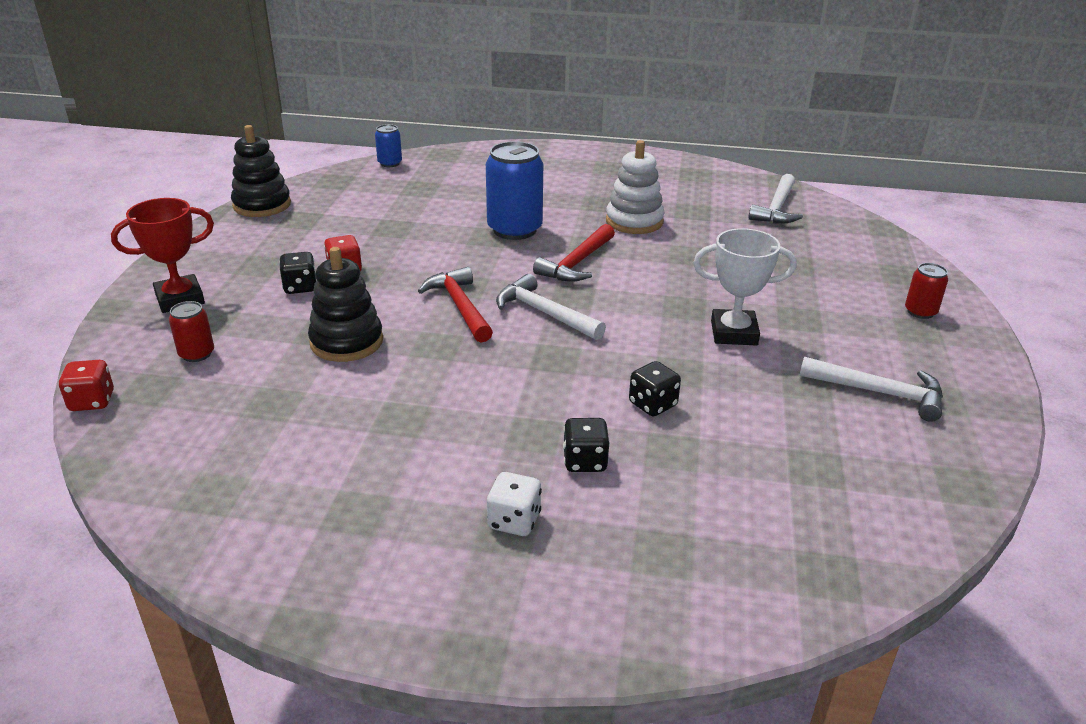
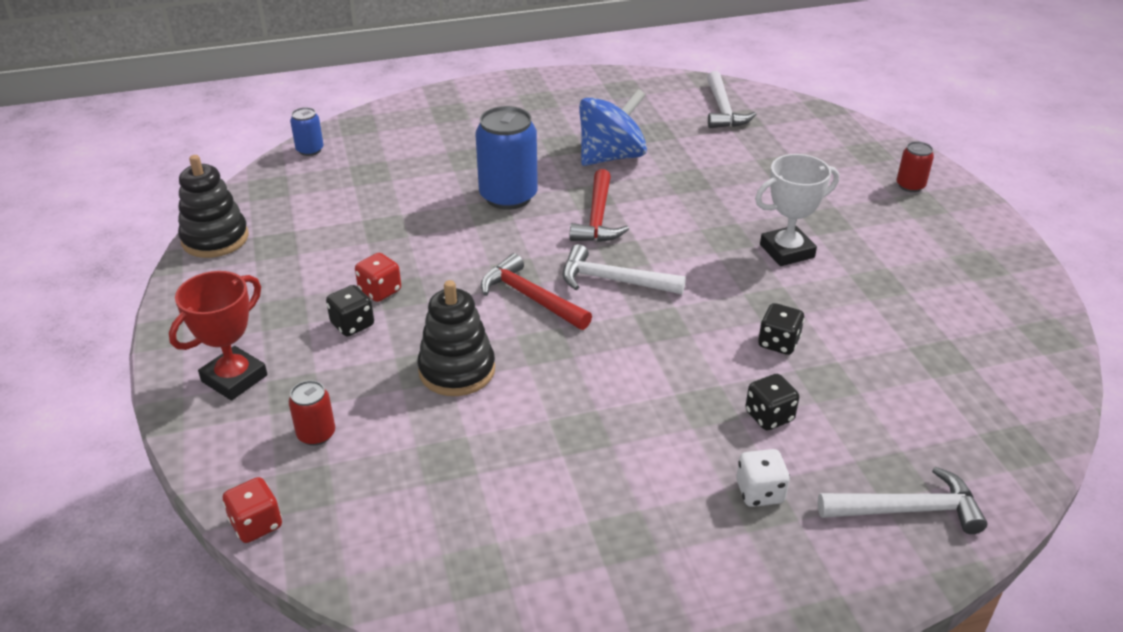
camera: 25 degrees left, 5 degrees up
white stacking toy [606,140,665,234] -> blue spinning top [579,89,647,166]
white hammer [800,357,943,422] -> white hammer moved to [818,467,987,534]

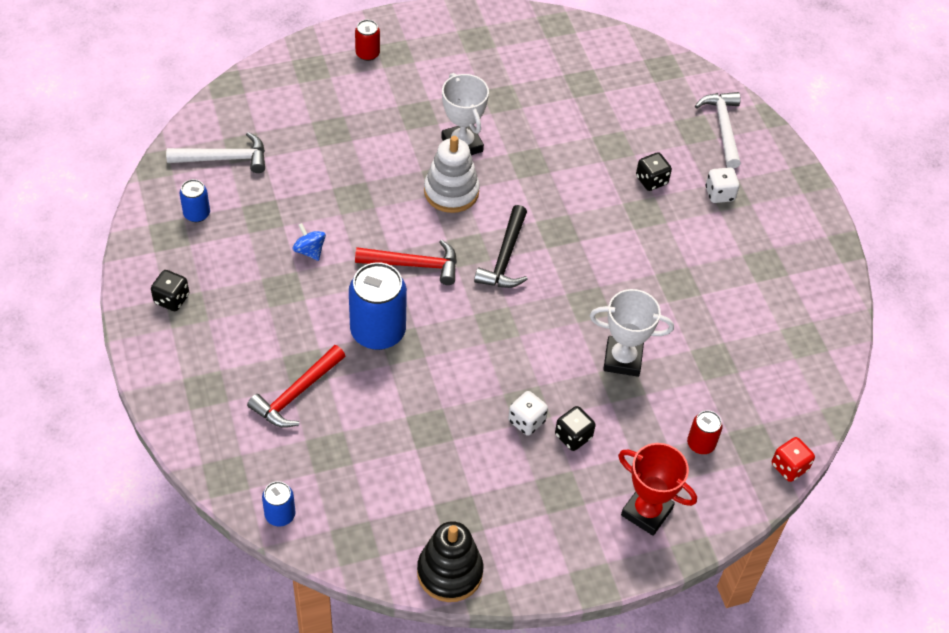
camera: 95 degrees left, 15 degrees up
red dice [355,253,401,302] -> white dice [508,391,548,436]
black stacking toy [417,280,495,396] -> white trophy [590,289,674,377]
red hammer [481,253,592,330] -> red hammer moved to [247,345,345,428]
white hammer [563,244,686,294] -> black hammer [474,205,528,288]
blue spinning top [579,89,647,166] -> blue spinning top [293,223,326,261], size x0.46
black dice [758,303,805,355] -> black dice moved to [151,270,189,311]
none -> blue can [180,179,210,222]
none -> white stacking toy [424,136,480,213]

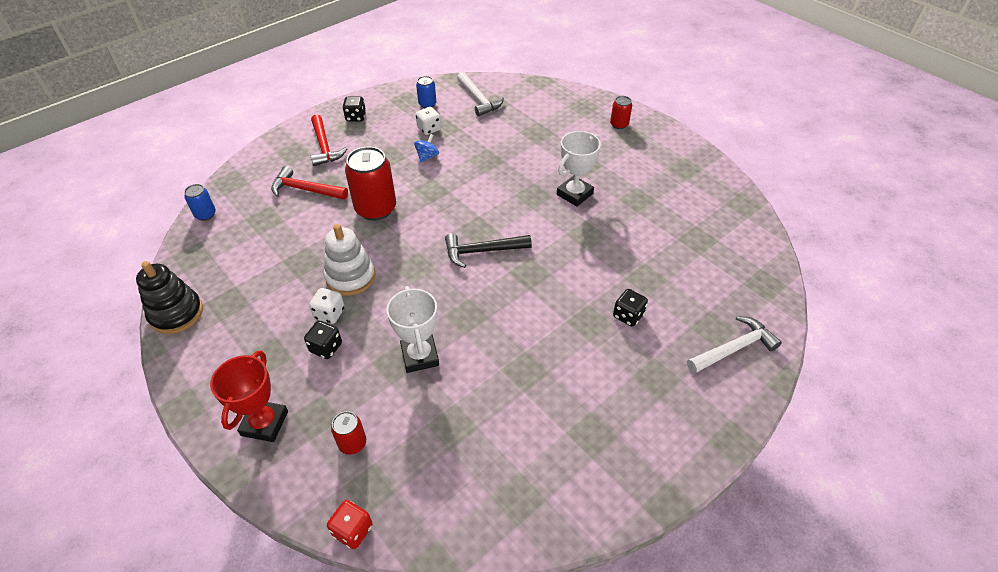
camera: 70 degrees right, 5 degrees down
blue can [349,262,407,350] -> red can [345,147,396,221]
red hammer [355,240,457,285] -> red hammer moved to [311,114,347,166]
white stacking toy [424,136,480,213] -> white stacking toy moved to [324,224,376,296]
white dice [705,167,739,203] -> white dice moved to [416,107,441,135]

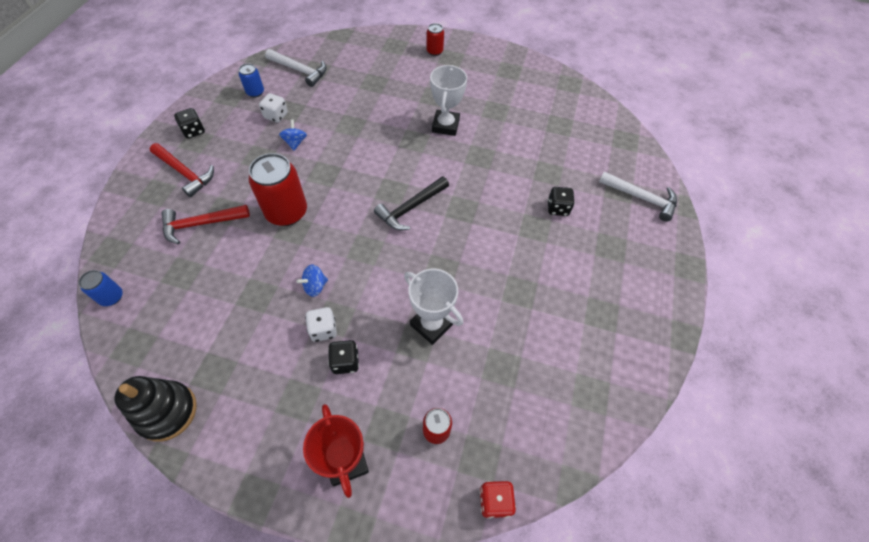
camera: 35 degrees left, 10 degrees up
white stacking toy [324,224,376,296] -> blue spinning top [296,264,328,297]
white hammer [687,316,782,374] -> white hammer turned 90 degrees clockwise [599,171,677,221]

